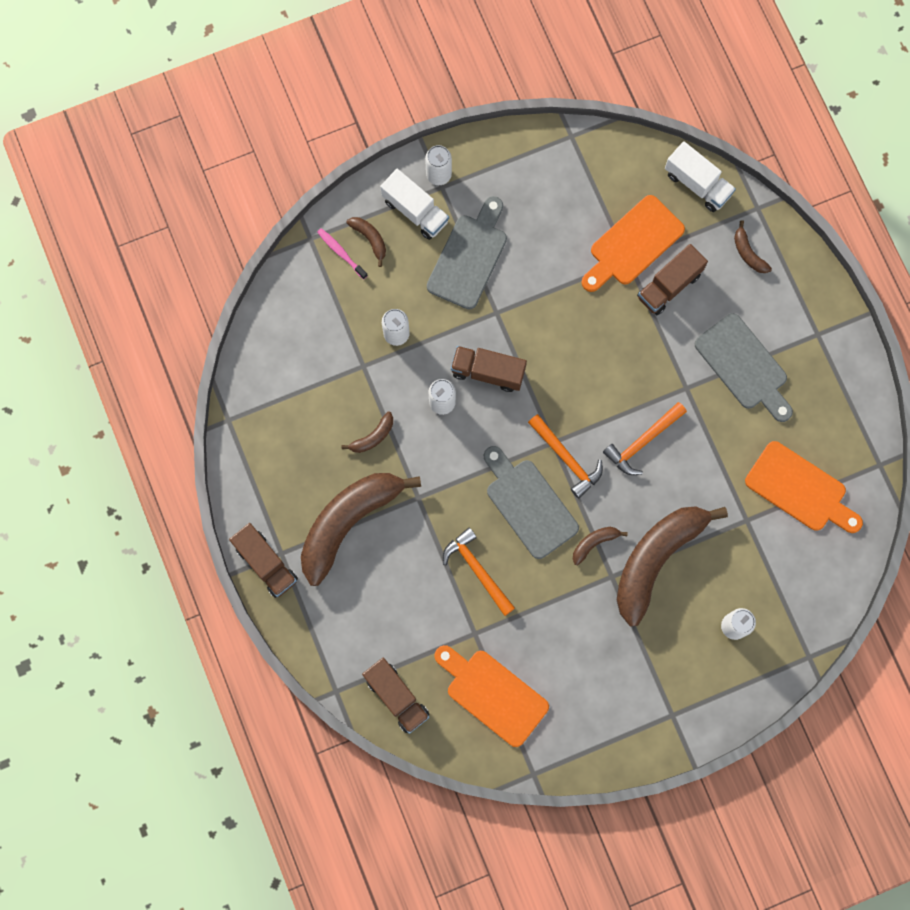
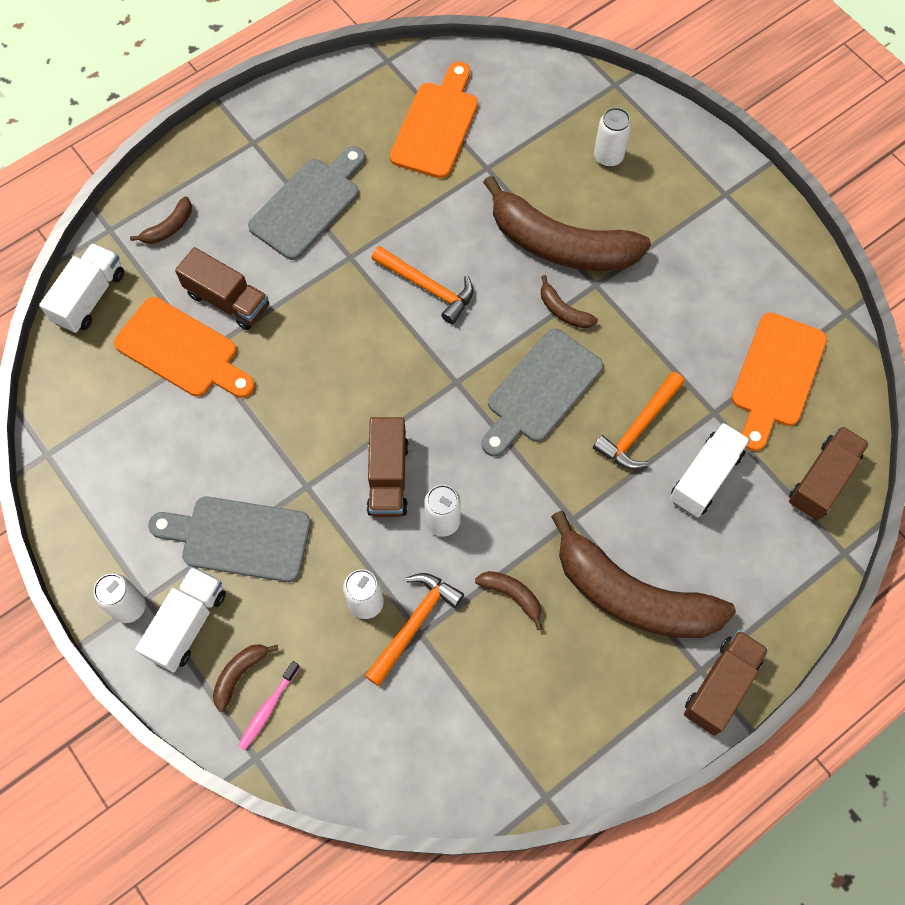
camera: 105 degrees left, 10 degrees down
orange hammer [528,414,603,498] -> orange hammer moved to [365,573,464,686]
none -> white truck [670,422,750,517]

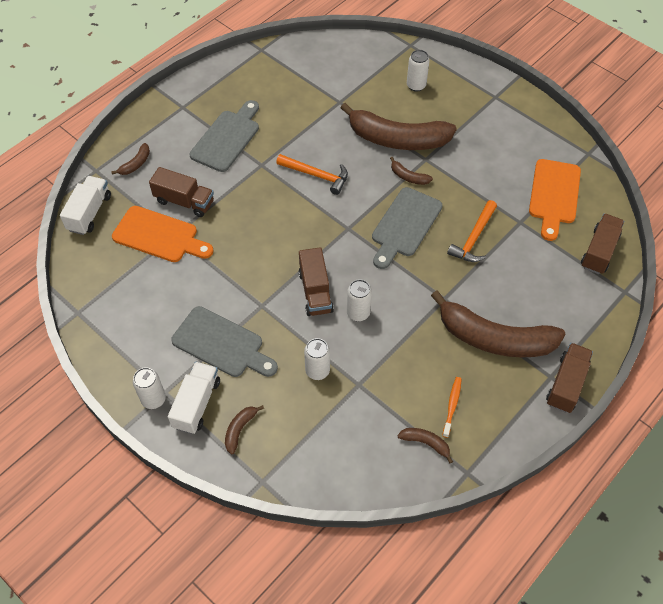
camera: 10 degrees left, 10 degrees down
grey cutting board [148,497,311,582] -> grey cutting board turned 150 degrees counterclockwise [171,306,278,377]
pink toothbrush [238,661,300,751] -> none
orange hammer [365,573,464,686] -> none
orange cutting board [390,62,478,179] -> none
brown banana [475,571,543,630] -> brown banana moved to [398,428,453,463]
white truck [670,422,750,517] -> none
none -> orange toothbrush [442,377,462,438]

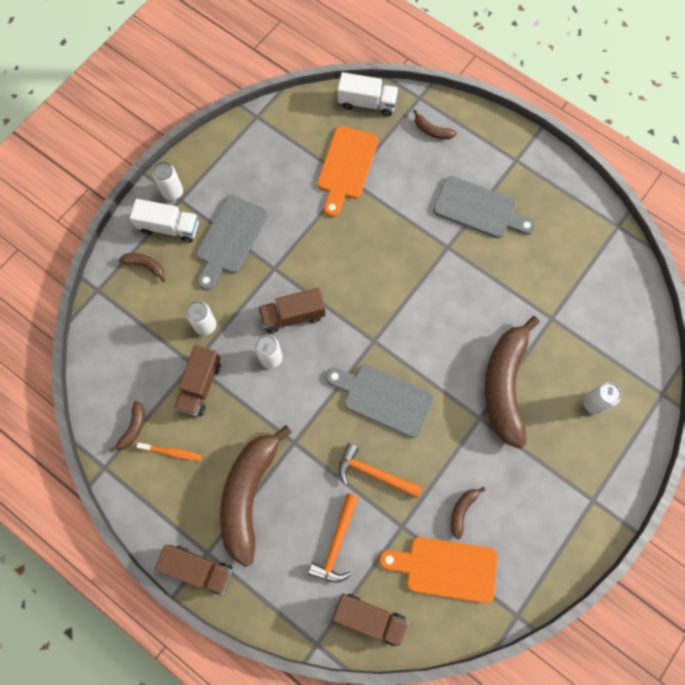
camera: 85 degrees right, 15 degrees up
brown truck [149,167,214,217] -> brown truck moved to [174,345,221,417]
orange hammer [276,154,348,195] -> orange hammer moved to [308,493,359,583]
brown banana [390,157,433,185] -> brown banana moved to [451,487,485,539]

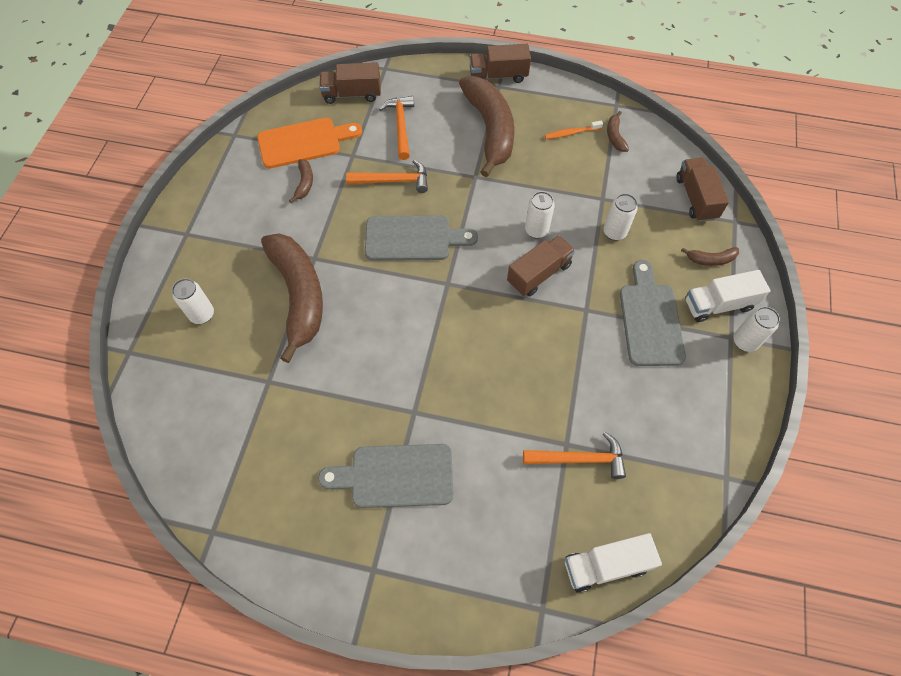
camera: 155 degrees right, 10 degrees down
brown truck [174,345,221,417] -> brown truck moved to [676,158,729,222]
orange cutting board [317,126,378,217] -> orange hammer [523,432,626,479]
brown banana [413,110,457,140] -> none

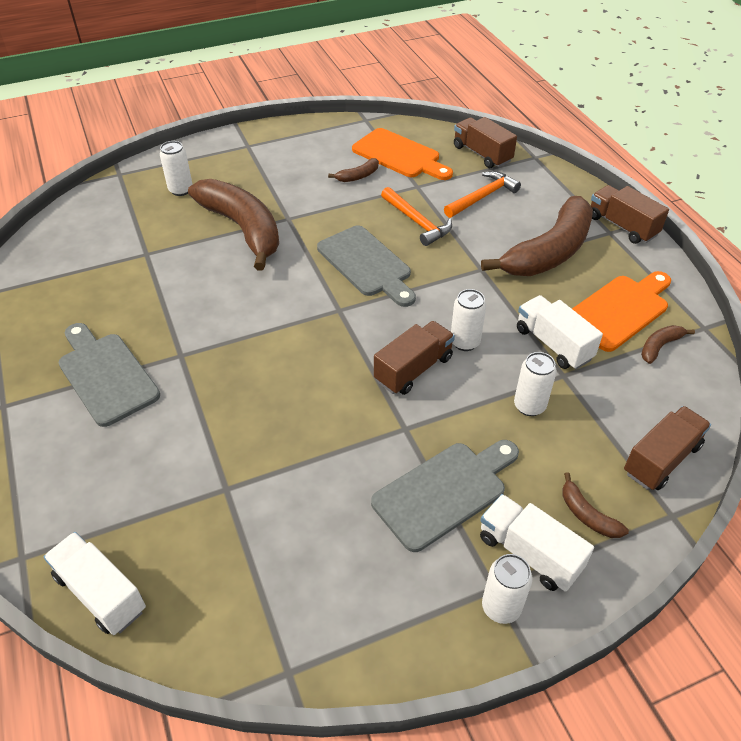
camera: 55 degrees right, 15 degrees down
brown banana [261,233,323,363] -> brown banana turned 75 degrees counterclockwise [188,179,279,270]
brown truck [507,235,575,296] -> brown truck turned 60 degrees counterclockwise [374,321,455,395]
orange hammer [523,432,626,479] -> none
orange toothbrush [545,120,603,139] -> orange cutting board [572,271,671,352]
none -> white truck [517,295,603,369]

